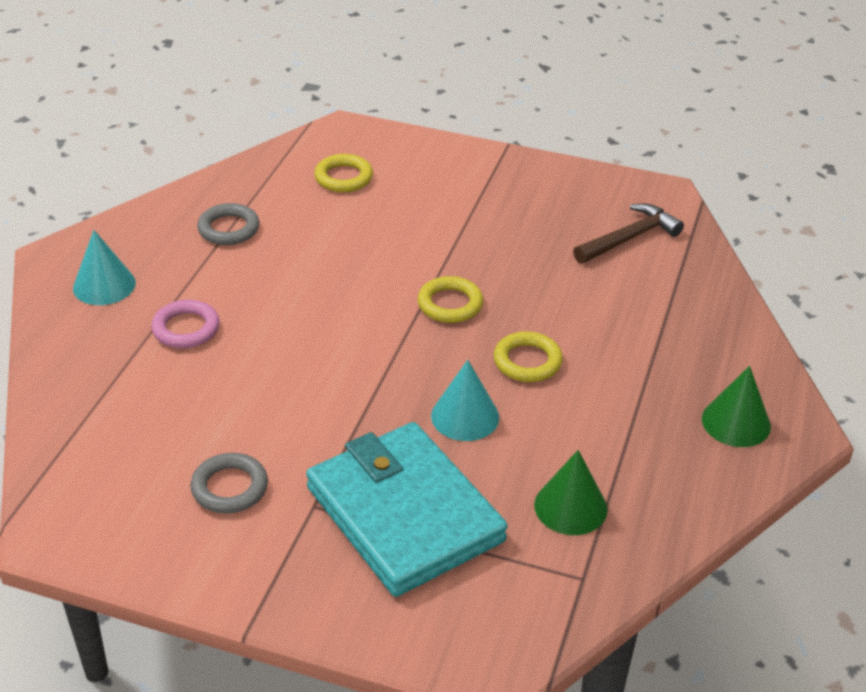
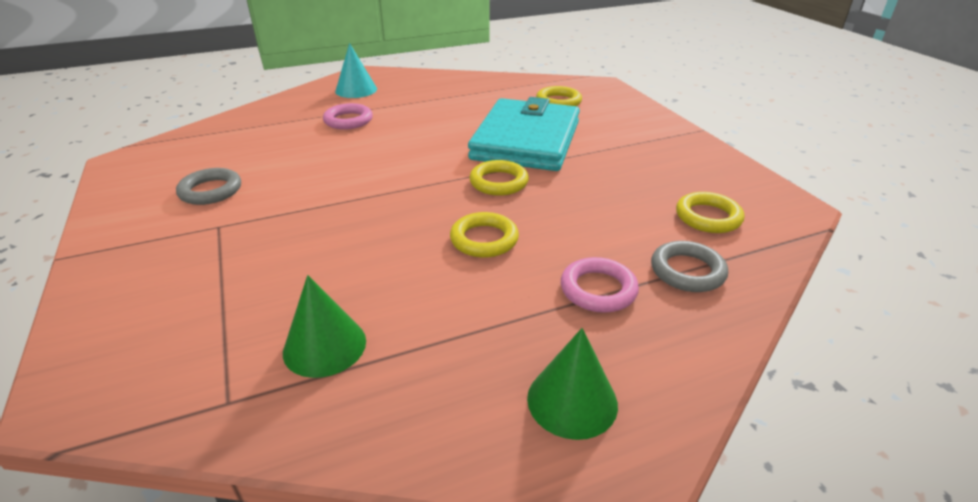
camera: 50 degrees right, 5 degrees down
grey ring [197,203,260,245] -> grey ring moved to [651,241,728,292]
turquoise wallet [306,422,508,597] -> turquoise wallet moved to [468,97,580,171]
turquoise cone [431,360,499,441] -> none
brown hammer [573,204,684,264] -> yellow ring [676,192,744,233]
none -> pink ring [561,257,639,313]

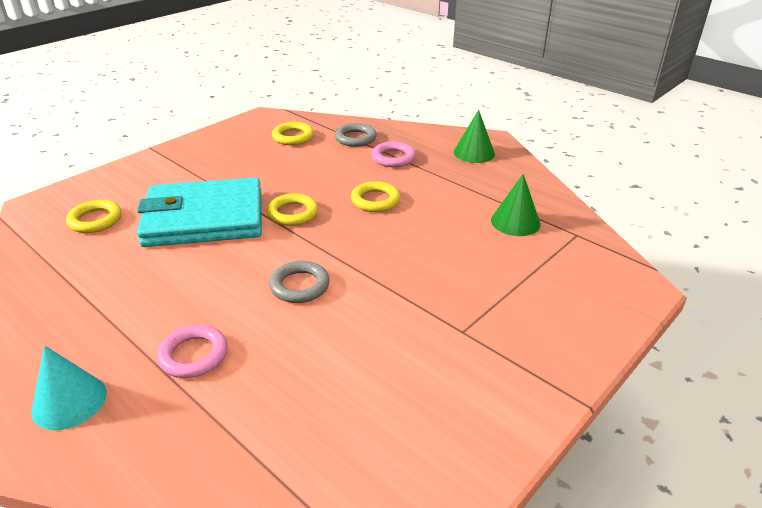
camera: 115 degrees left, 0 degrees up
grey ring [176,168,241,205] -> grey ring moved to [269,261,330,303]

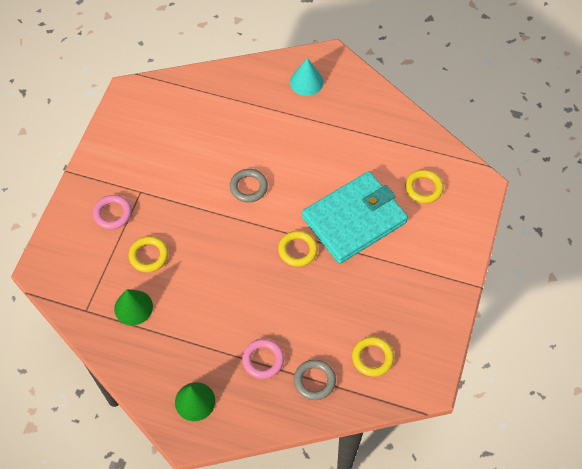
camera: 155 degrees right, 25 degrees up
pink ring [157,325,228,378] -> pink ring moved to [93,195,132,230]
yellow ring [351,181,400,212] -> yellow ring moved to [129,236,168,272]

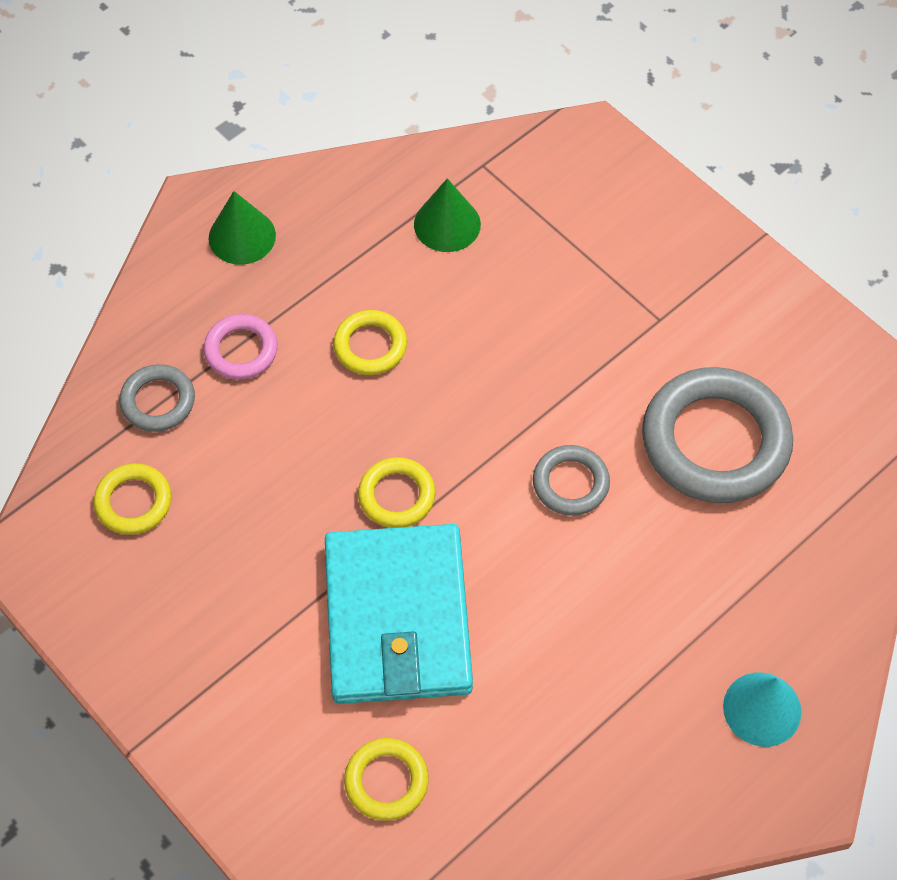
camera: 120 degrees right, 0 degrees up
pink ring [93,195,132,230] -> none
yellow ring [129,236,168,272] -> yellow ring moved to [333,310,407,375]
none -> grey ring [642,367,793,503]

